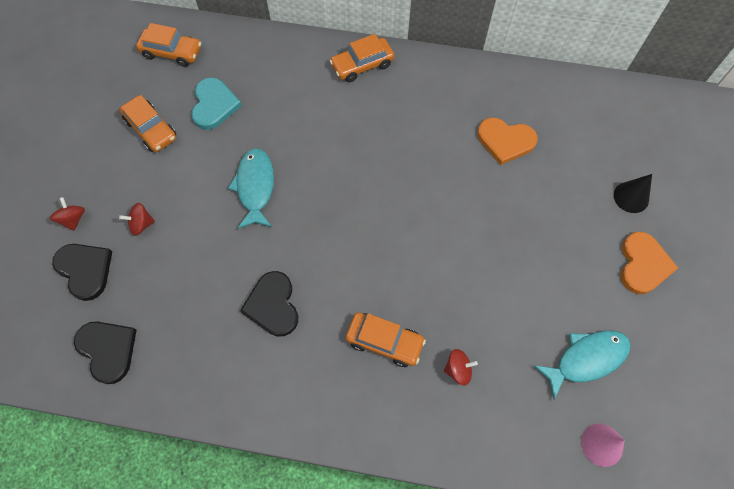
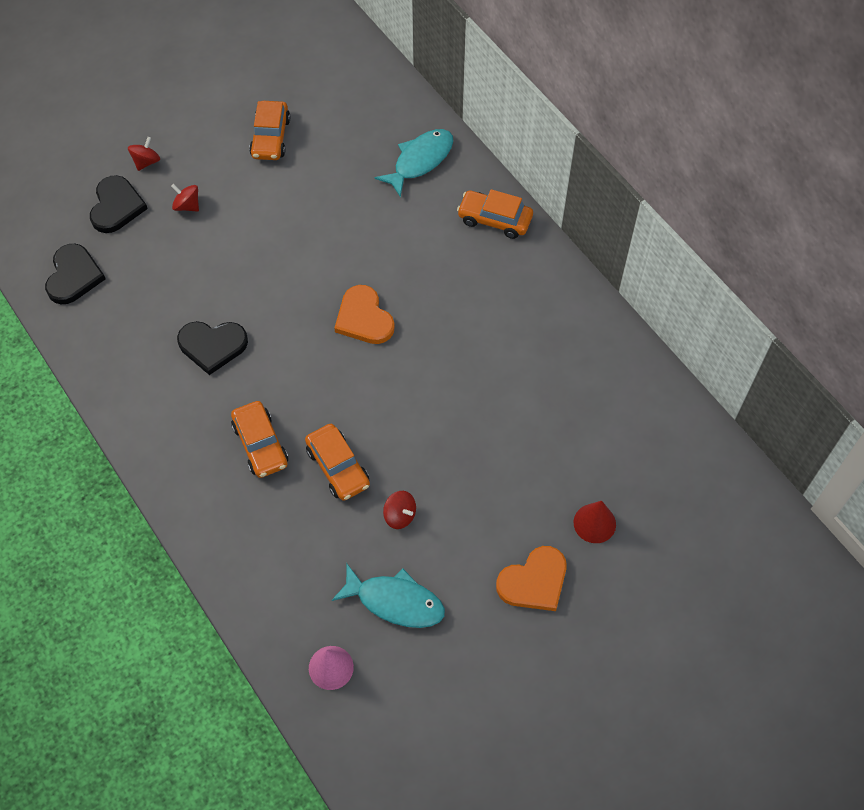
camera: 45 degrees right, 5 degrees down
orange car [136,23,201,67] -> orange car moved to [305,424,370,501]
turquoise heart [191,77,242,130] -> none
turquoise fish [228,148,274,229] -> turquoise fish moved to [375,129,453,198]
black heart [240,271,298,337] -> black heart turned 120 degrees counterclockwise [177,321,248,375]
red spinning top [444,349,478,386] -> red spinning top moved to [383,491,416,529]
orange heart [477,118,538,165] -> orange heart moved to [334,285,395,344]
black cone [614,174,652,213] -> red cone [574,501,616,543]

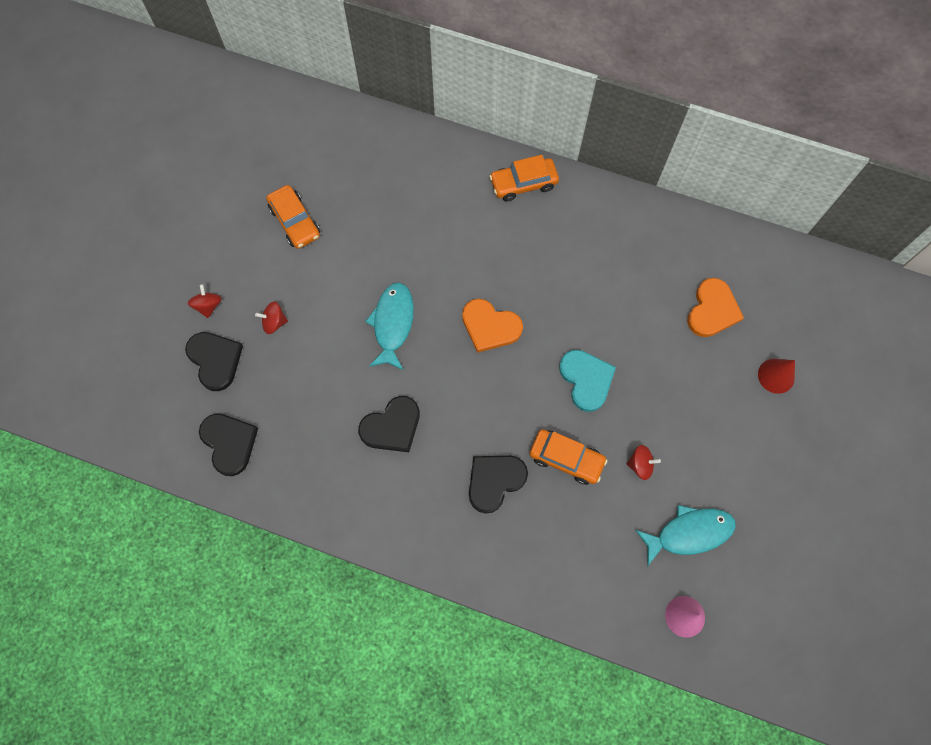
camera: 35 degrees left, 10 degrees up
orange car [231,401,288,478] -> black heart [469,456,528,514]
turquoise fish [375,129,453,198] -> turquoise fish moved to [365,282,414,371]
orange heart [496,546,567,611] -> orange heart moved to [687,278,744,337]
none -> turquoise heart [559,350,616,412]

